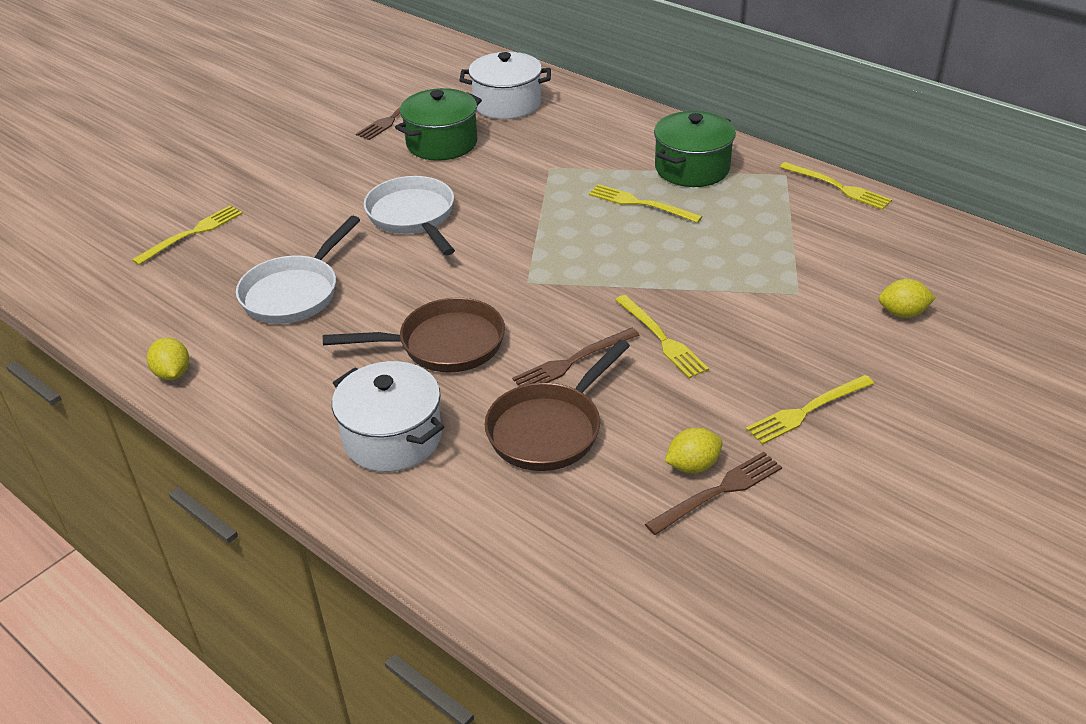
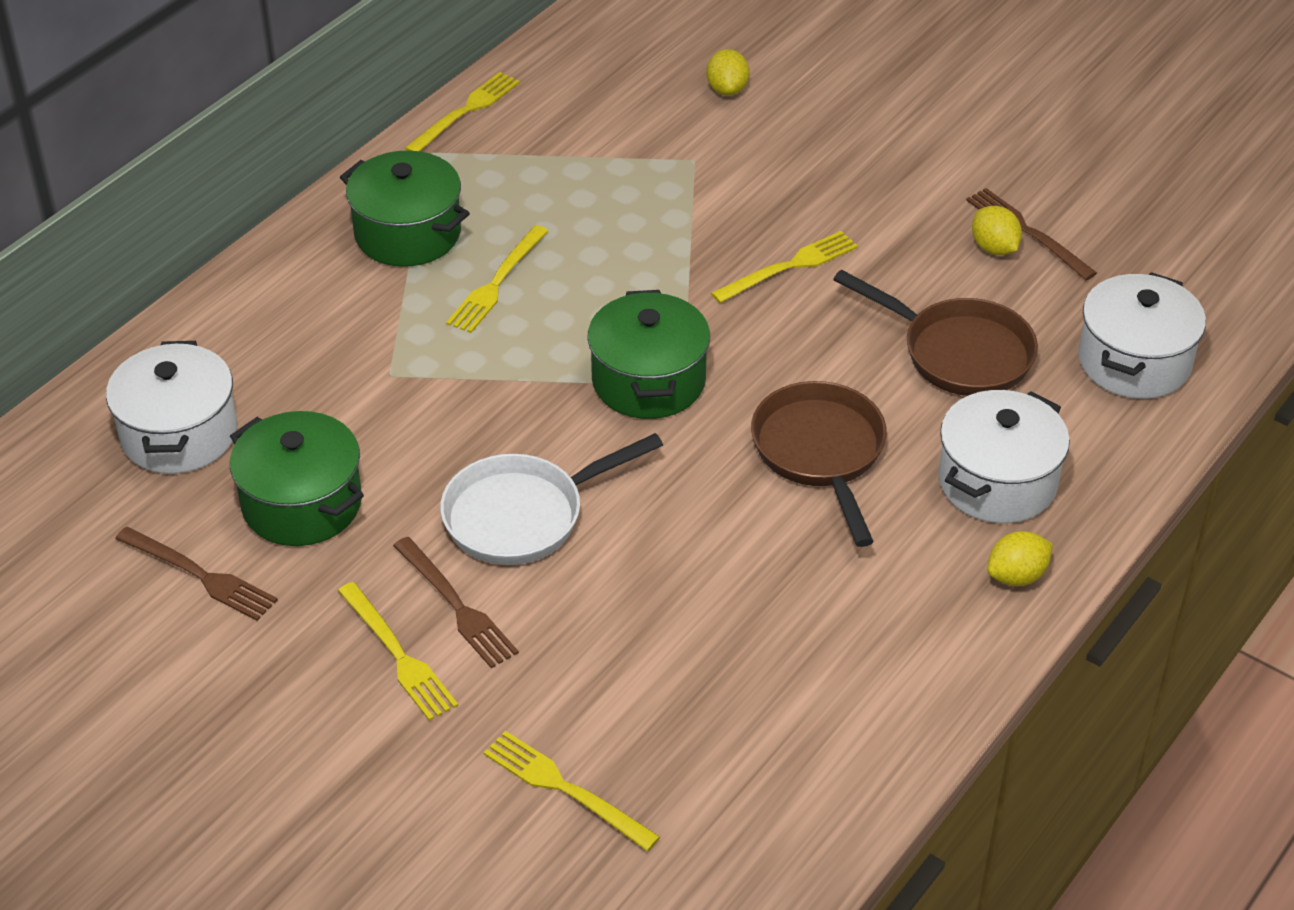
camera: 95 degrees left, 5 degrees up
yellow lemon [147,337,189,380] -> yellow lemon moved to [987,531,1053,586]
white pan [236,216,360,324] -> none
brown fork [512,328,639,386] -> brown fork moved to [393,537,519,668]
yellow fork [746,375,874,445] -> yellow fork moved to [338,582,458,721]
none -> green pot [587,290,710,419]
none -> white pot [1078,272,1206,399]

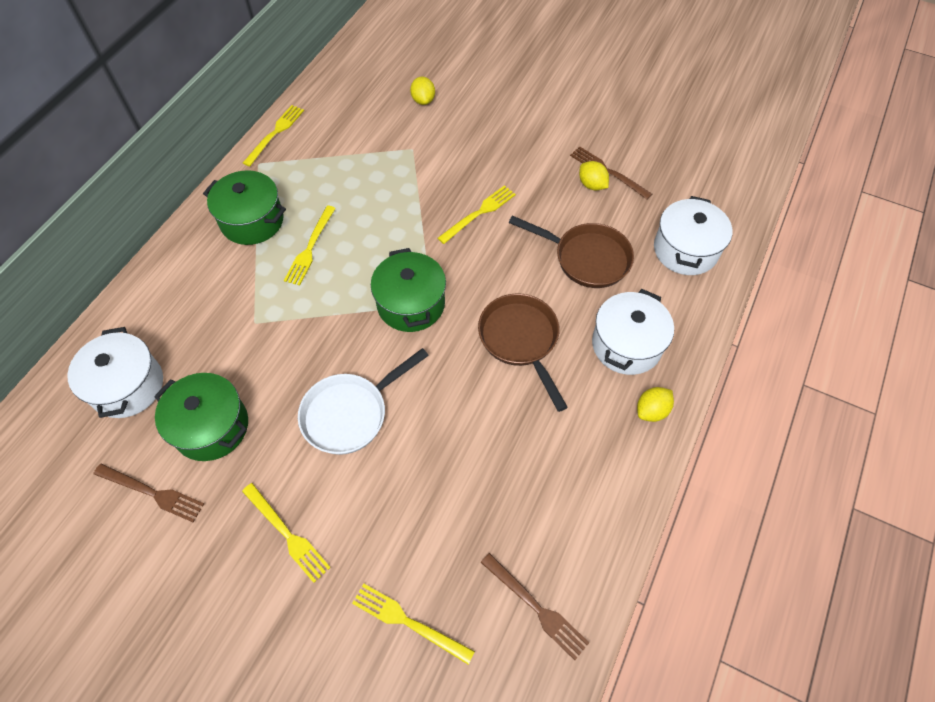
camera: 10 degrees left, 15 degrees up
brown fork [393,537,519,668] -> brown fork moved to [480,553,589,660]

